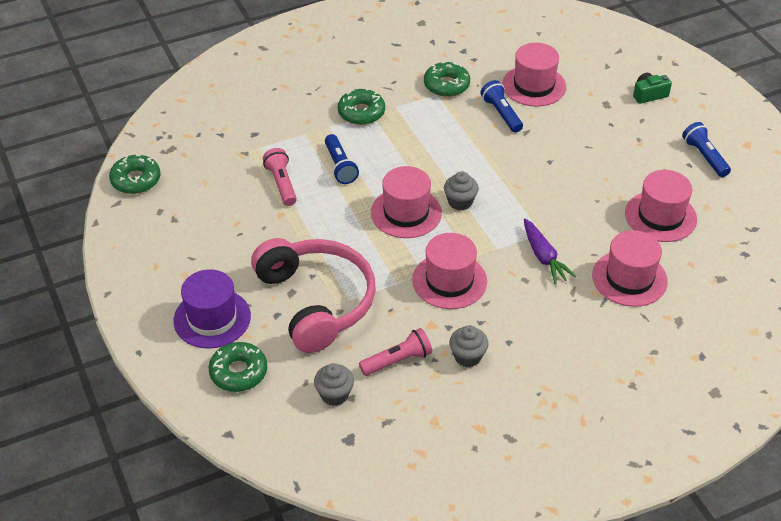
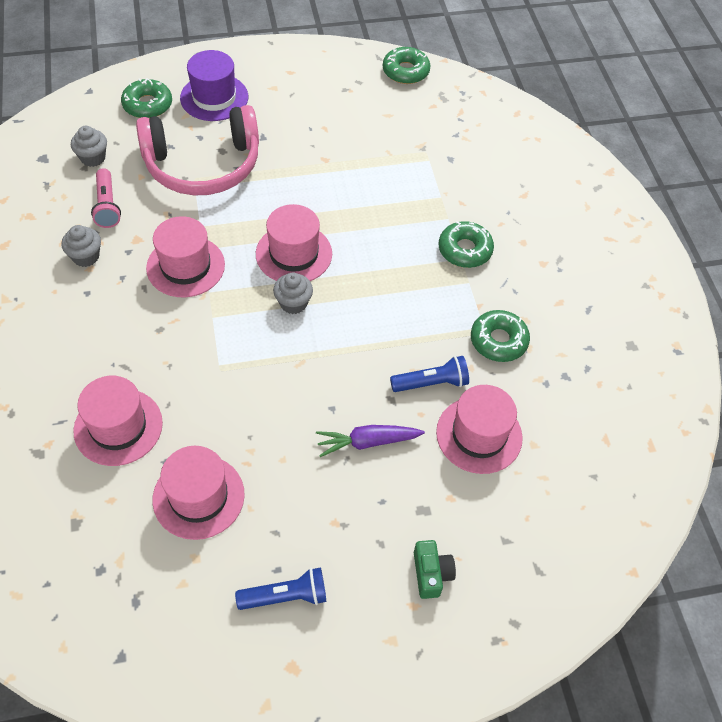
camera: 100 degrees right, 10 degrees up
pink flashlight [263,148,297,206] -> none
blue flashlight [325,134,359,184] -> none
purple carrot [524,219,577,284] -> purple carrot moved to [316,425,425,457]

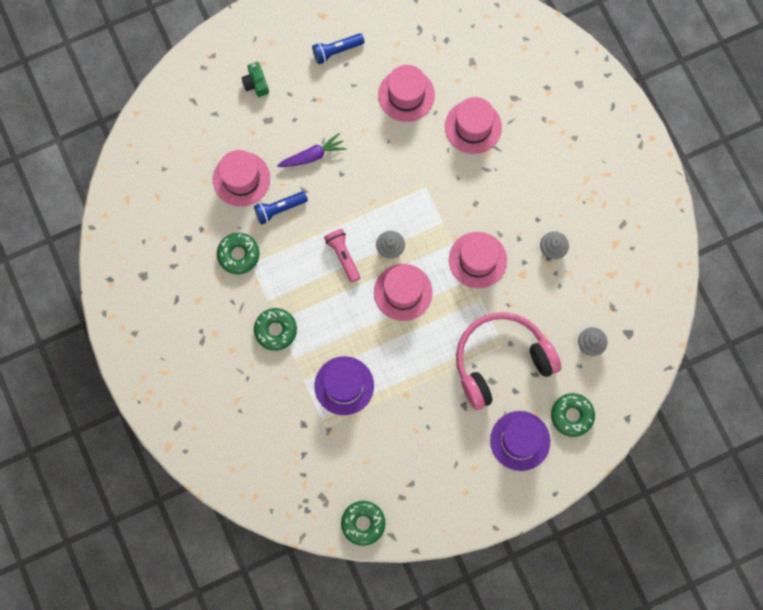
camera: 170 degrees right, 20 degrees up
pink flashlight [91,168,121,228] -> pink flashlight moved to [324,229,360,283]
none -> purple hat [314,356,374,415]

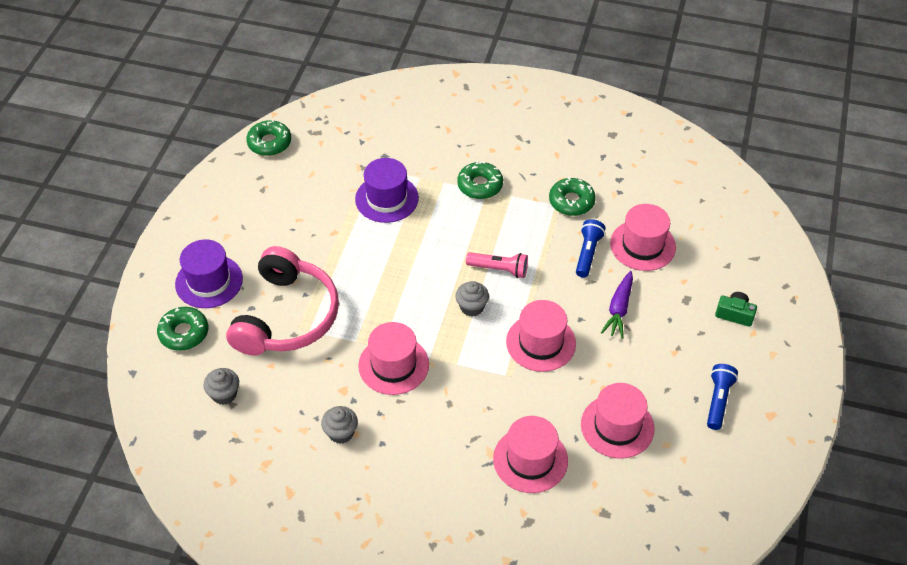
camera: 130 degrees right, 25 degrees down
pink hat [374,264,433,321] -> pink hat moved to [506,300,576,372]

